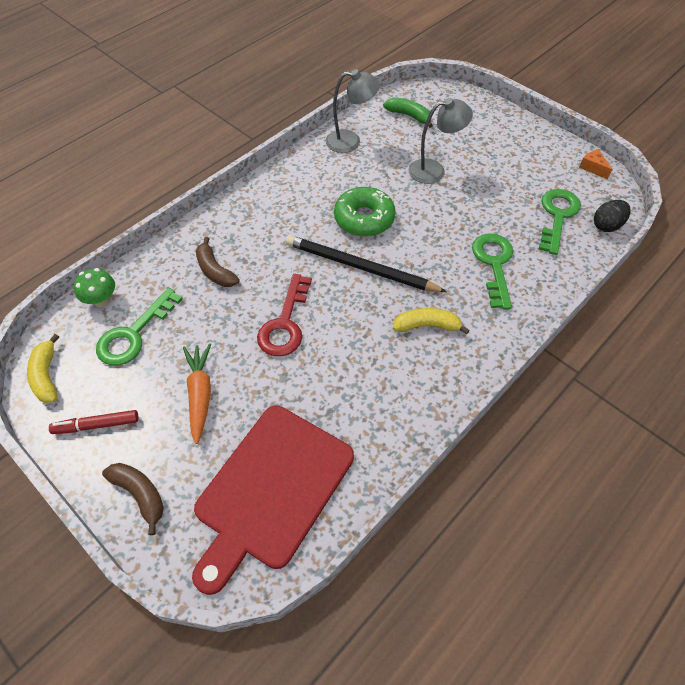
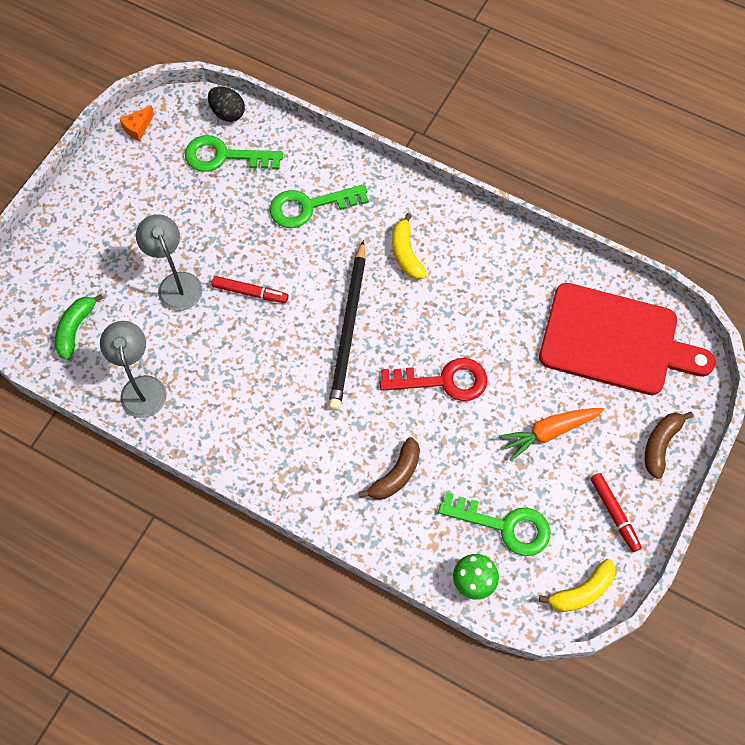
camera: 105 degrees left, 10 degrees up
green donut [334,187,396,237] -> none
none -> red marker [212,276,288,303]

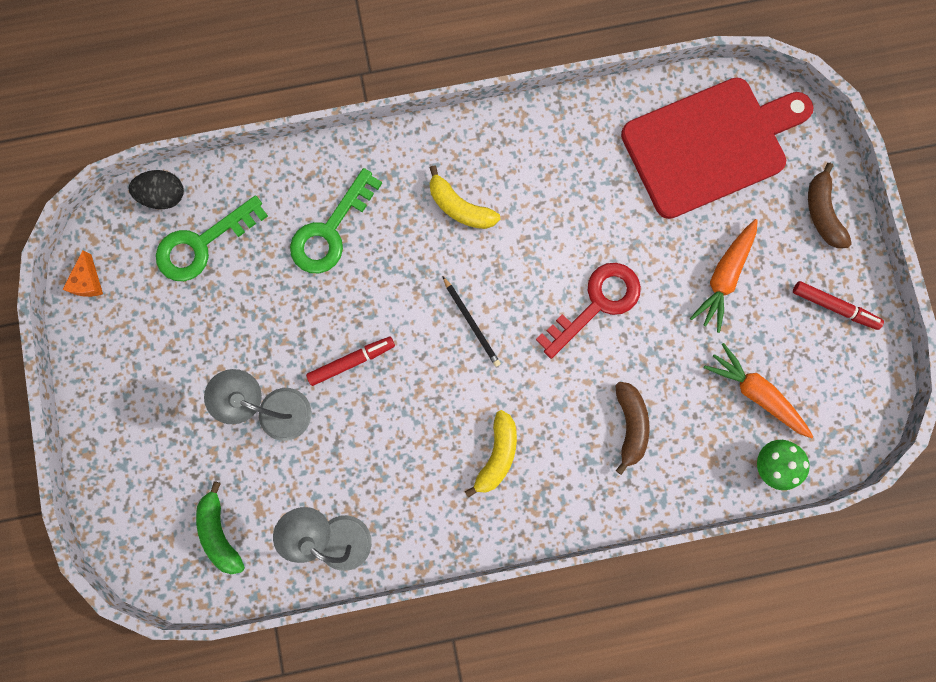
camera: 40 degrees left, 15 degrees up
black pencil [329,240,366,411] -> black pencil [443,277,501,367], size x0.48
green key [438,492,550,556] -> orange carrot [704,343,813,438]
yellow banana [539,559,616,612] -> yellow banana moved to [465,410,517,498]

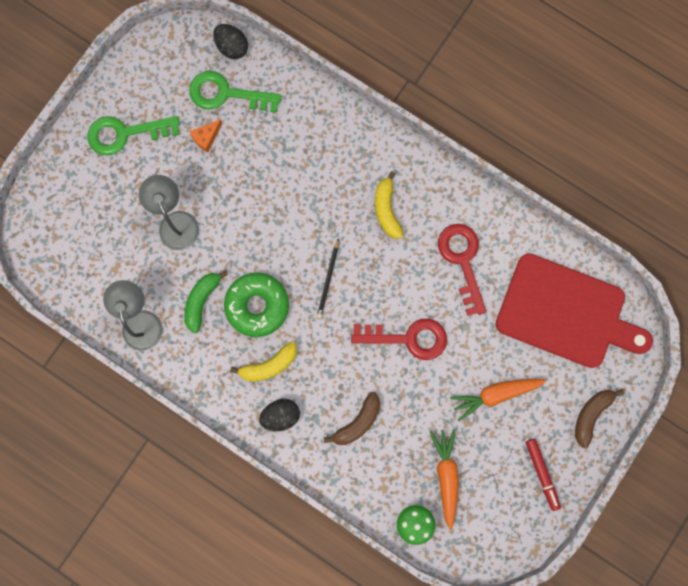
camera: 45 degrees right, 0 degrees up
orange cheese [62,250,103,297] -> orange cheese moved to [189,119,222,152]
green banana [196,481,245,574] -> green banana moved to [184,270,228,334]
green key [290,168,382,273] -> green key moved to [88,116,180,155]
red marker [306,336,395,386] -> none
none -> green donut [224,272,289,337]
none -> black egg [259,399,300,431]
none -> red key [438,224,486,316]

